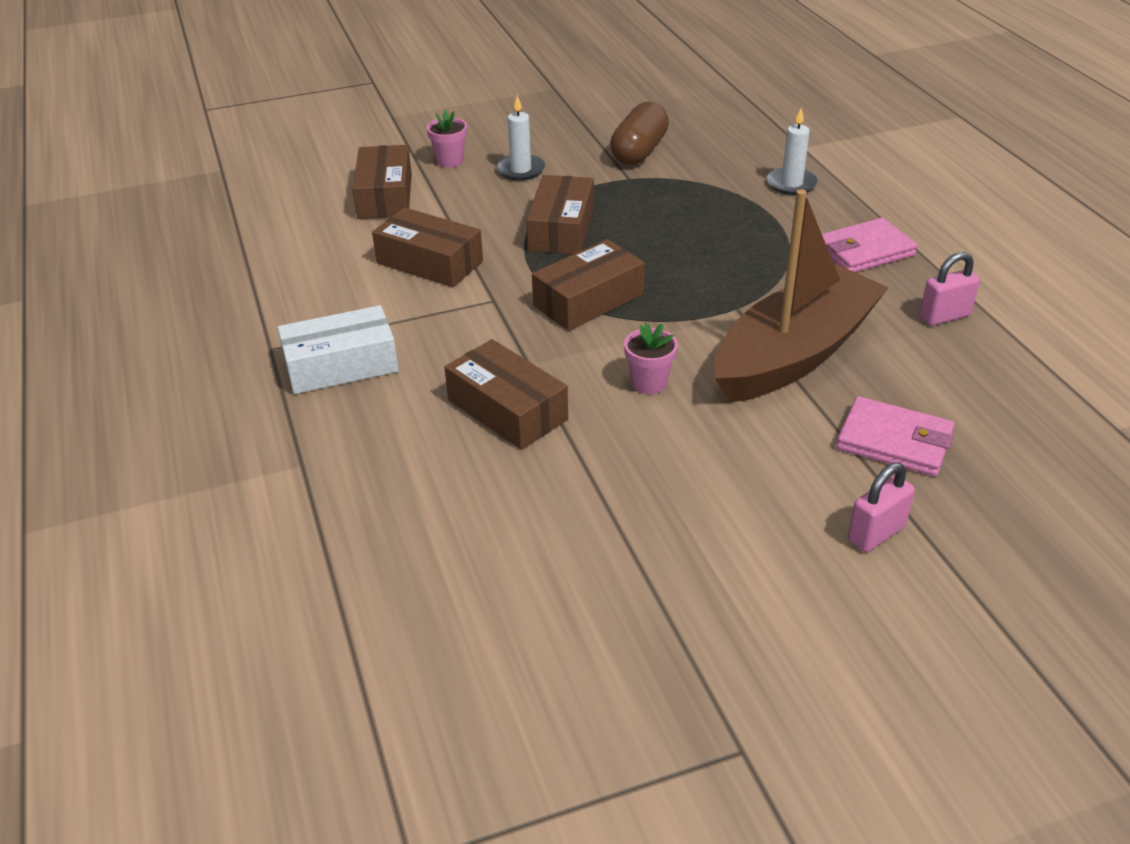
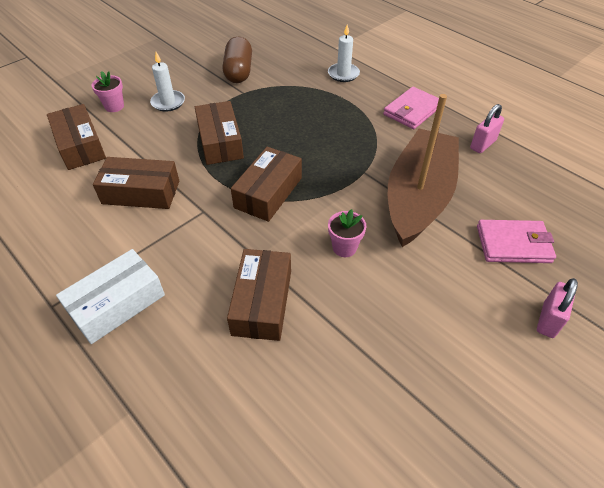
camera: 25 degrees left, 10 degrees up
brown box [445,339,568,450] -> brown box turned 75 degrees clockwise [227,249,291,341]

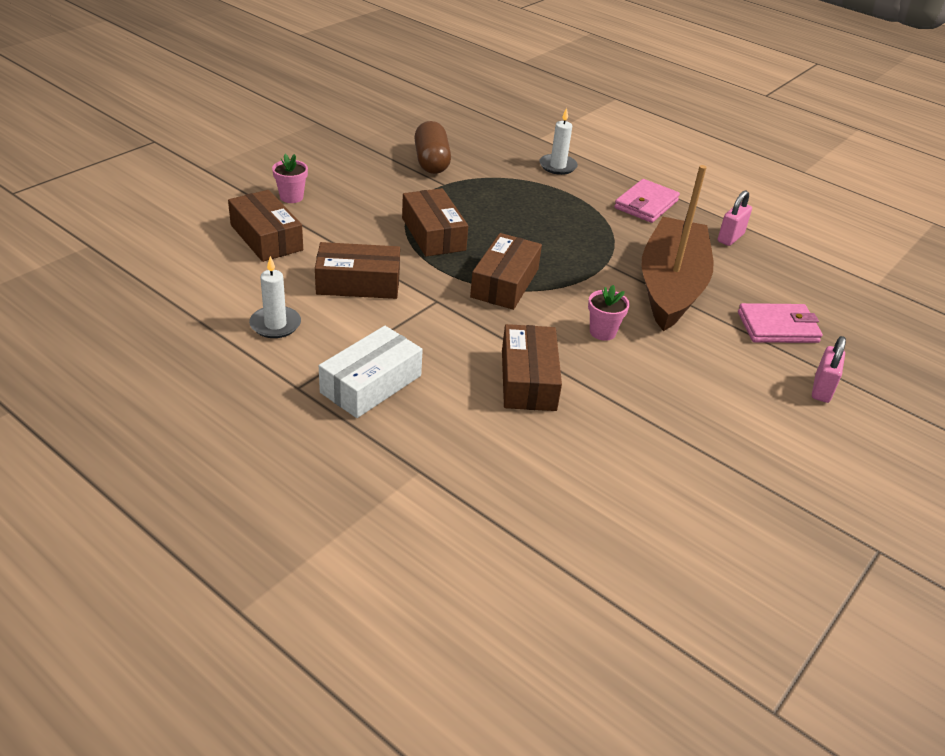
camera: 10 degrees left, 10 degrees down
white candle [150,52,185,112] -> white candle moved to [249,256,301,338]

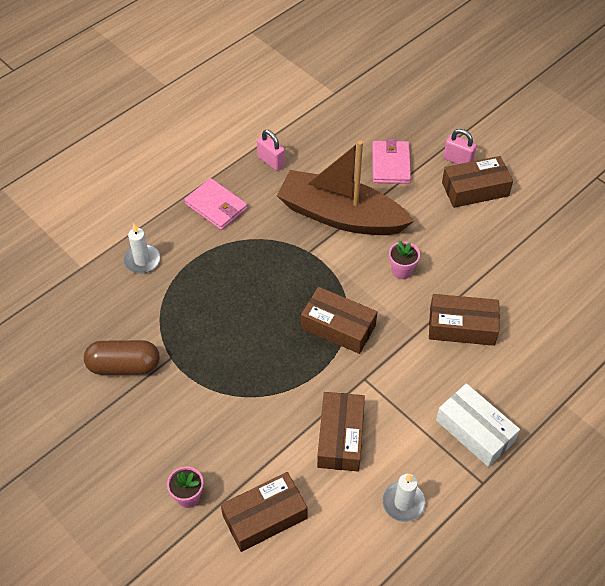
camera: 80 degrees left, 15 degrees up
brown box [402,188,468,257] -> brown box moved to [442,156,513,208]

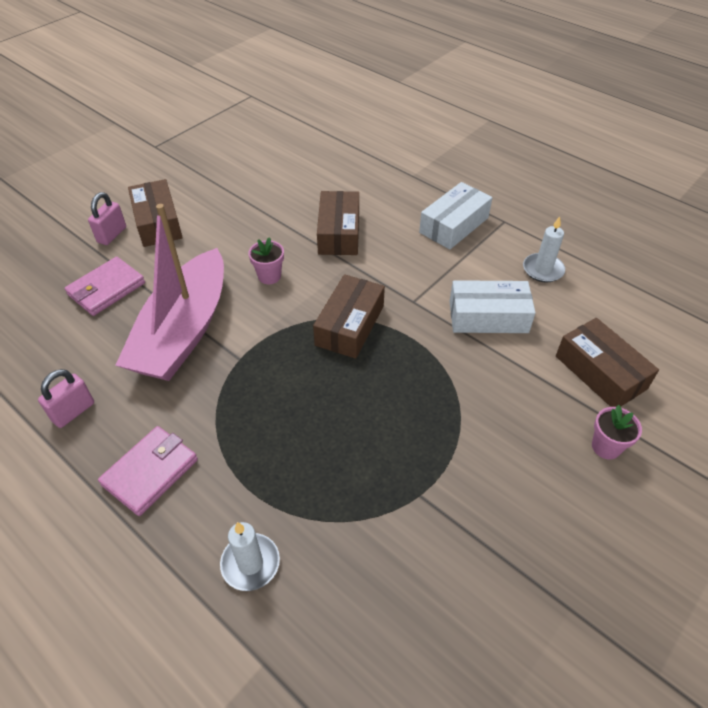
camera: 95 degrees left, 5 degrees down
brown capsule [84,340,160,375] -> none
brown boat [277,140,414,235] -> pink boat [115,204,224,381]
brown box [317,392,365,471] -> white box [449,280,536,333]
pink wallet [372,139,411,184] -> pink wallet turned 45 degrees counterclockwise [65,257,145,316]

